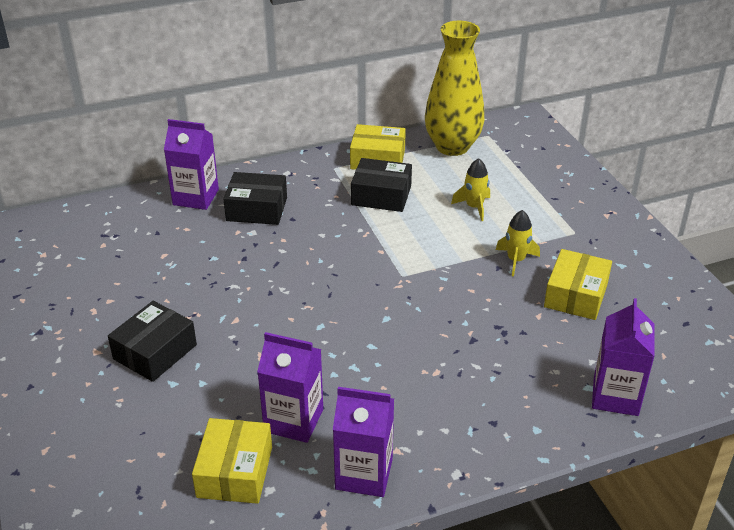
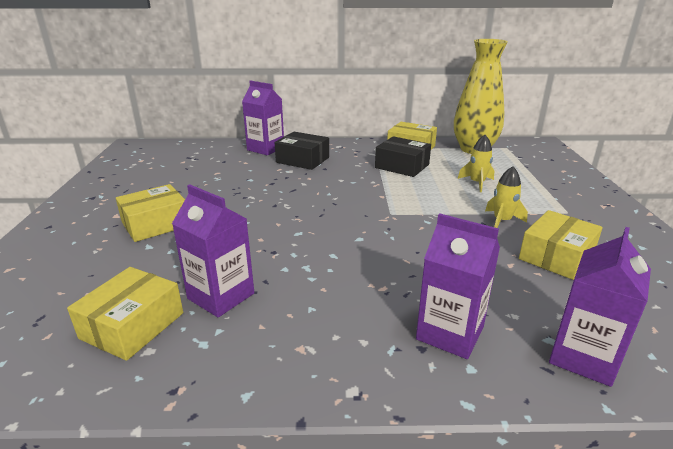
camera: 20 degrees right, 10 degrees down
black box [108,301,197,382] -> yellow box [116,184,185,242]
purple carton [333,387,394,497] -> purple carton moved to [416,213,500,359]

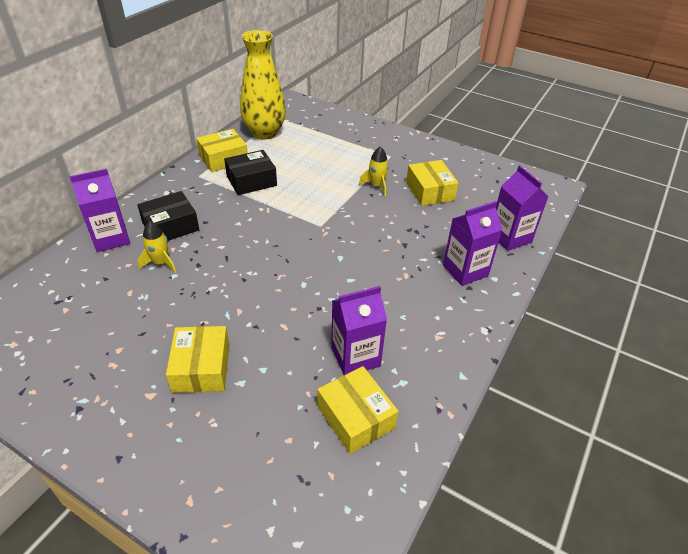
camera: 60 degrees left, 15 degrees up
yellow rocket [457,135,494,192] -> yellow rocket moved to [138,221,176,273]

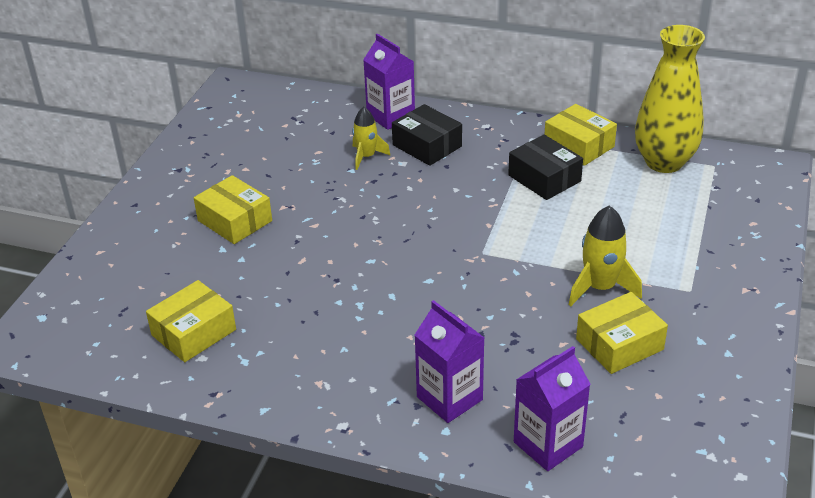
camera: 80 degrees right, 5 degrees down
yellow box [166,326,229,393] -> yellow box turned 60 degrees clockwise [194,175,272,244]
purple carton [331,286,387,375] -> none
yellow rocket [359,147,389,196] -> yellow rocket [569,206,642,306], size x1.50

